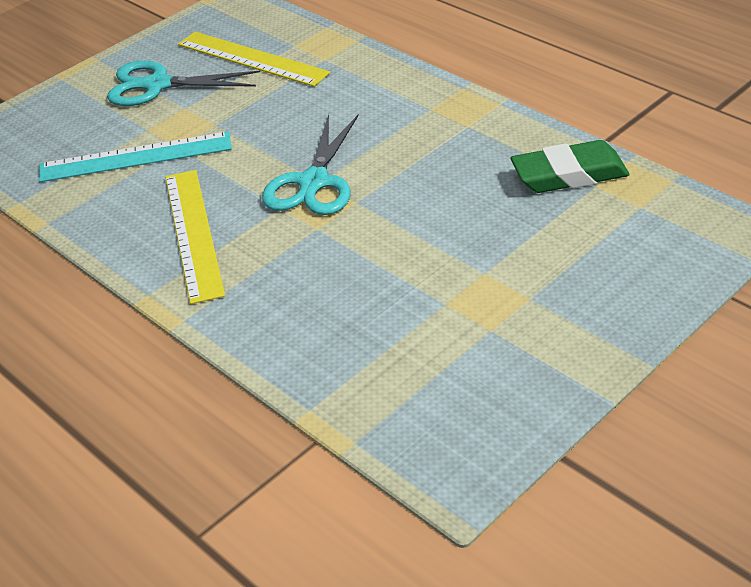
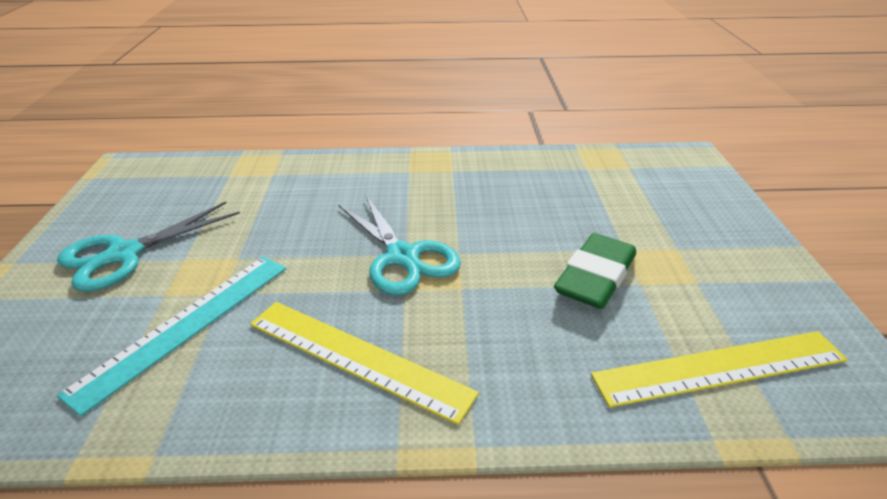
camera: 50 degrees left, 5 degrees down
yellow ruler [178,32,330,87] -> yellow ruler moved to [591,331,848,408]
green eraser [511,140,630,193] -> green eraser moved to [554,233,636,309]

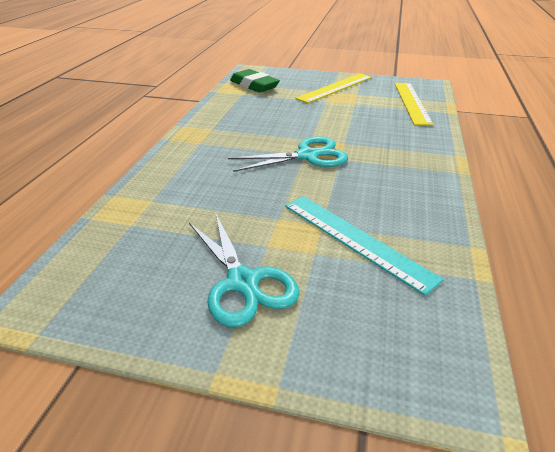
camera: 75 degrees left, 0 degrees up
yellow ruler [250,302,479,425] -> yellow ruler moved to [295,73,372,103]
green eraser [554,233,636,309] -> green eraser moved to [230,69,280,93]

